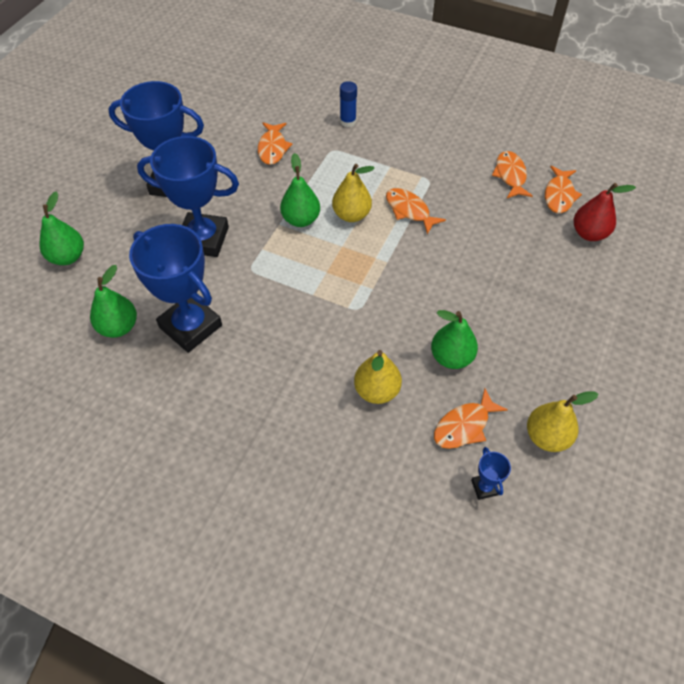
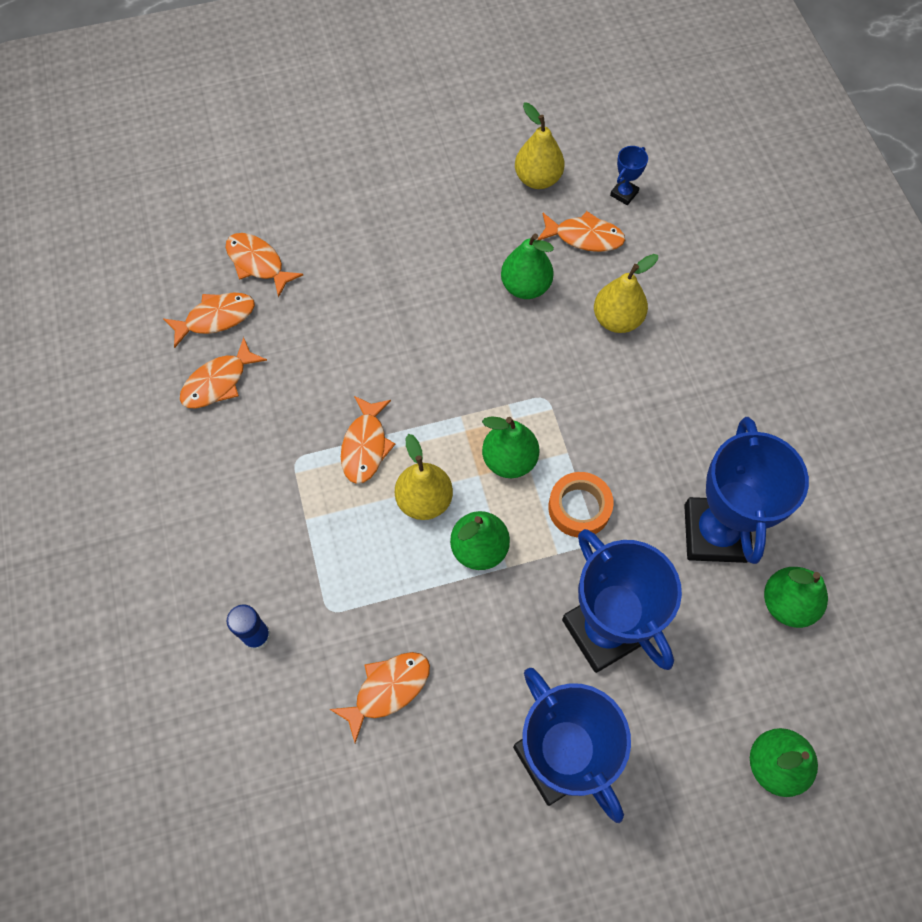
camera: 130 degrees left, 10 degrees up
red pear [574,183,636,241] -> orange fish [226,233,303,298]
none -> green pear [482,416,540,478]
none -> orange tape [548,472,614,537]

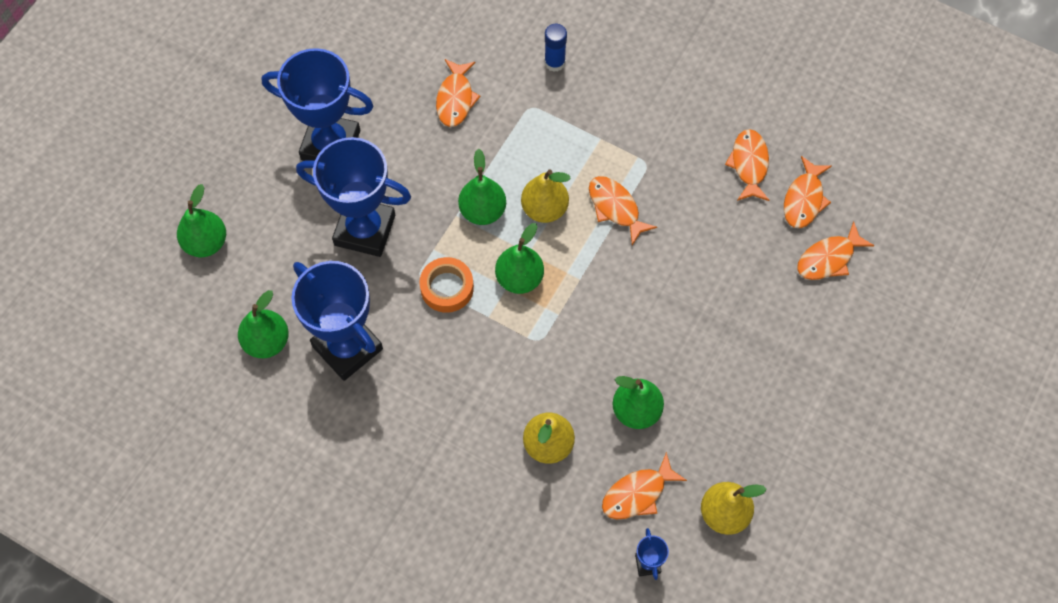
camera: 135 degrees right, 0 degrees up
orange fish [226,233,303,298] -> orange fish turned 150 degrees clockwise [797,222,875,280]

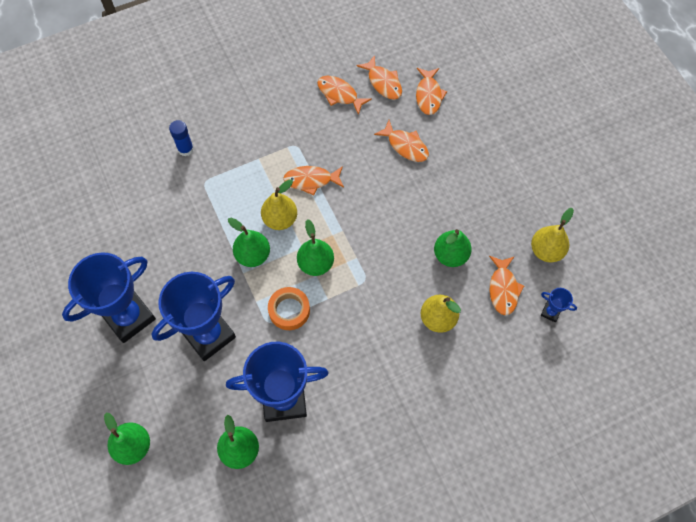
camera: 55 degrees left, 0 degrees up
orange fish [436,59,481,127] -> orange fish moved to [374,120,429,162]

